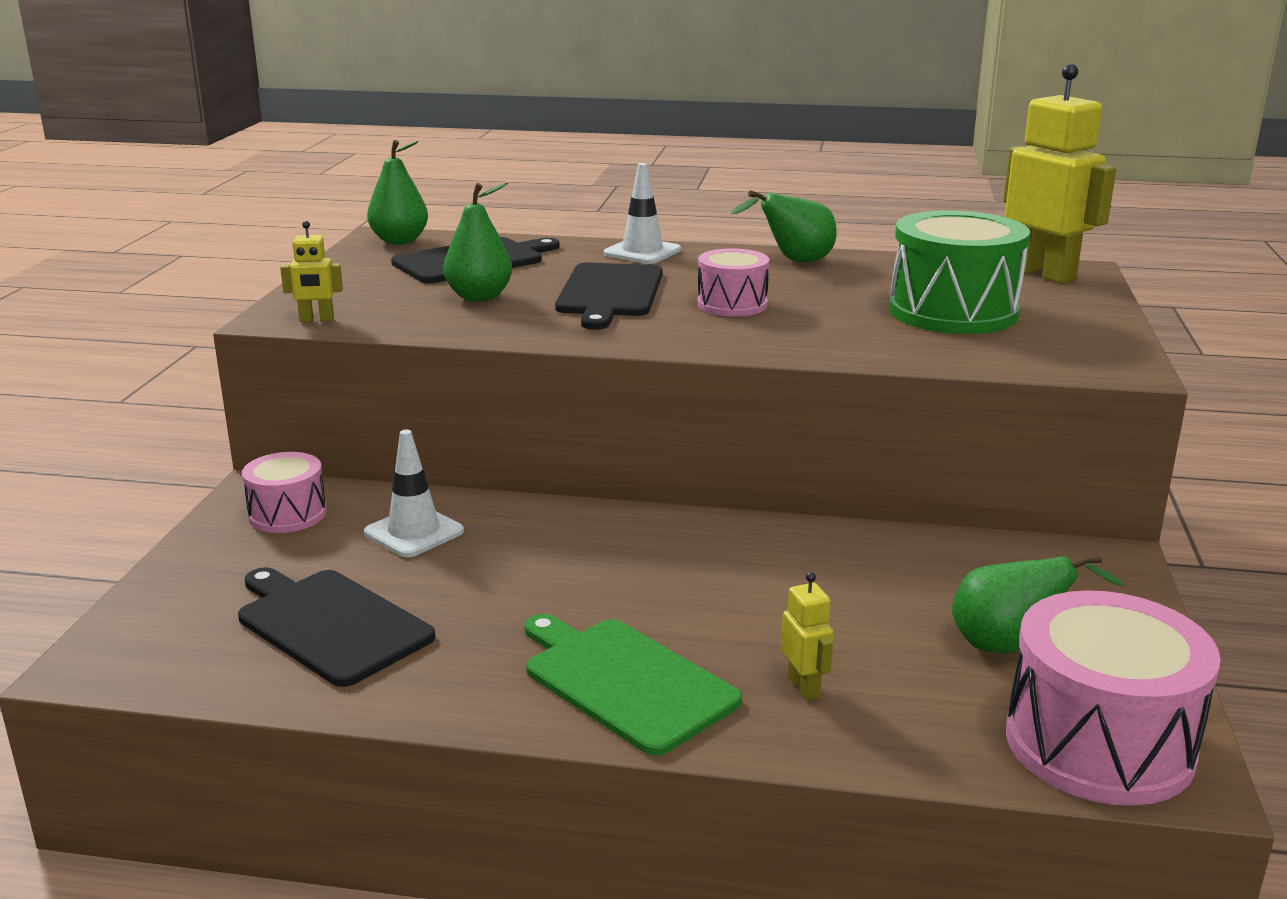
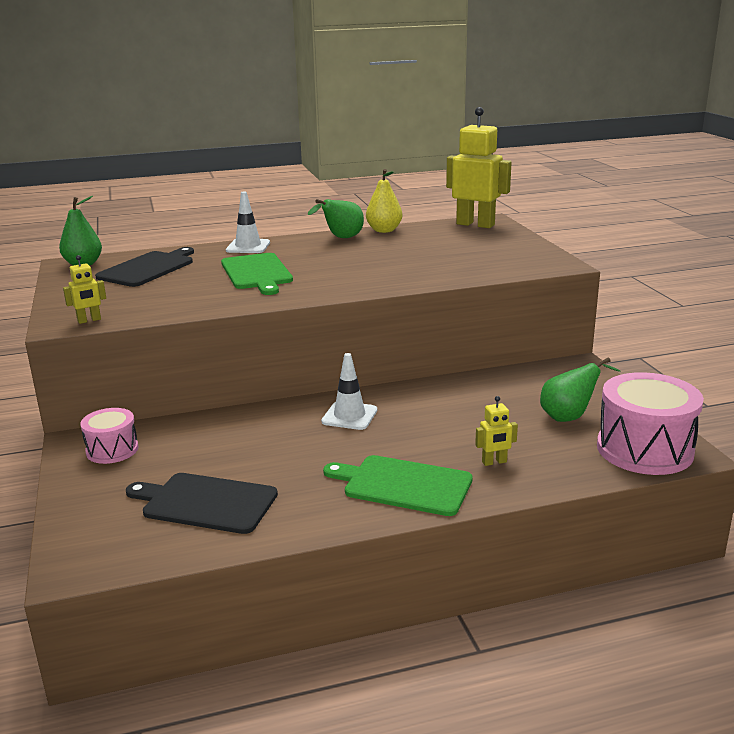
camera: 25 degrees left, 0 degrees up
white traffic cone [364,430,464,557] -> white traffic cone moved to [321,353,377,430]
green pear [443,183,512,302] -> none
black cutting board [555,263,663,330] -> green cutting board [221,253,293,295]
pink drum [697,248,769,316] -> none
yellow robot [781,572,834,701] -> yellow robot turned 120 degrees clockwise [475,396,518,466]
green drum [889,210,1030,334] -> none
none -> yellow pear [366,169,402,233]

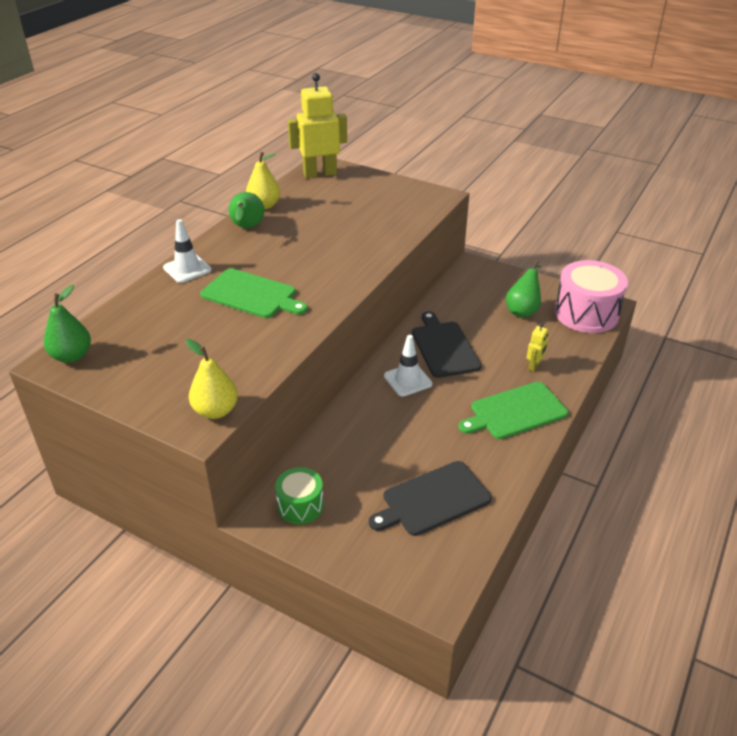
camera: 45 degrees left, 15 degrees up
yellow robot [63,255,106,324] -> yellow pear [186,339,238,419]
pink drum [80,408,138,464] -> green drum [275,467,324,524]
black cutting board [95,247,194,287] -> black cutting board moved to [412,311,481,378]

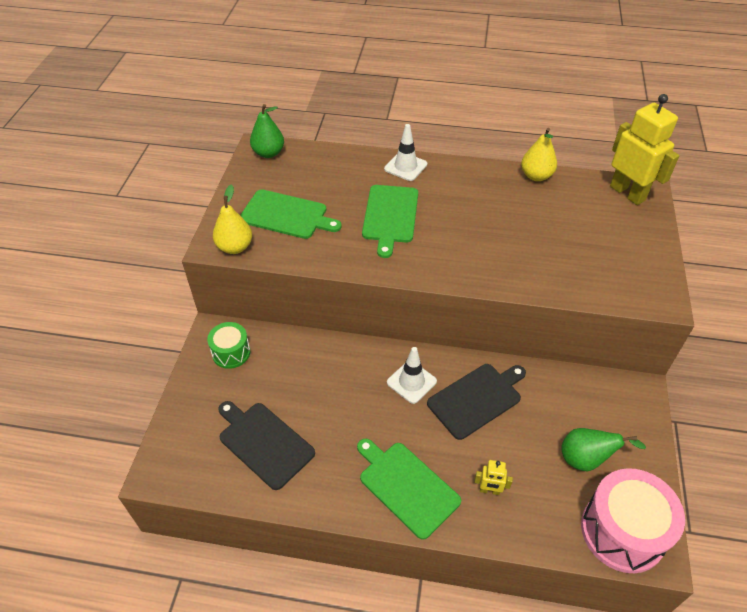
camera: 70 degrees right, 10 degrees up
green pear [229,192,265,228] -> none
none -> green cutting board [240,189,342,239]

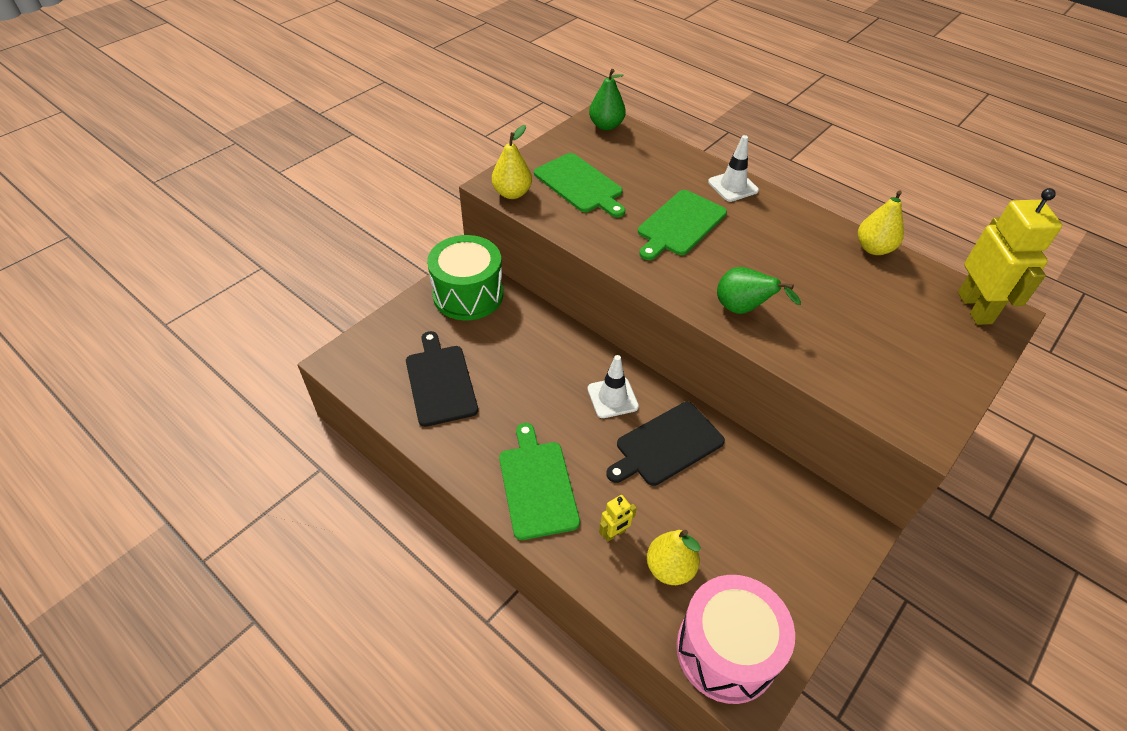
camera: 30 degrees right, 0 degrees up
green drum [207,322,250,369] -> green drum [427,235,503,320], size x1.79
black cutting board [427,364,526,440] -> black cutting board turned 150 degrees clockwise [606,402,725,486]
yellow robot [474,460,513,495] -> yellow robot turned 75 degrees counterclockwise [599,495,637,542]
green pear [561,428,646,472] -> green pear moved to [717,267,801,314]
none -> yellow pear [647,530,701,585]

